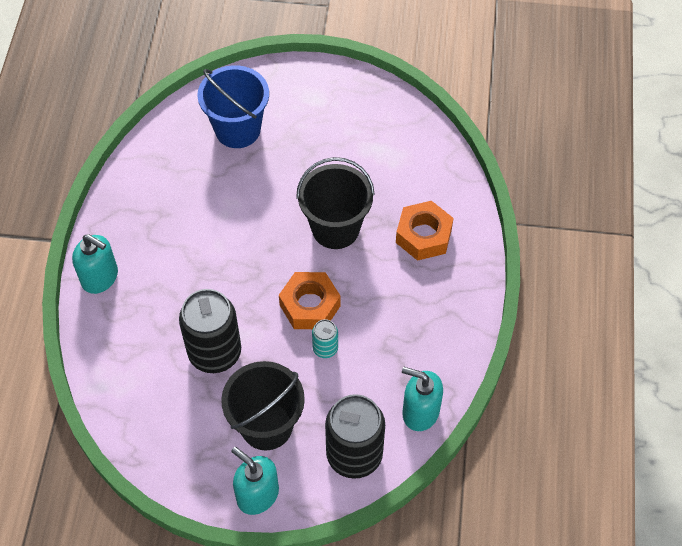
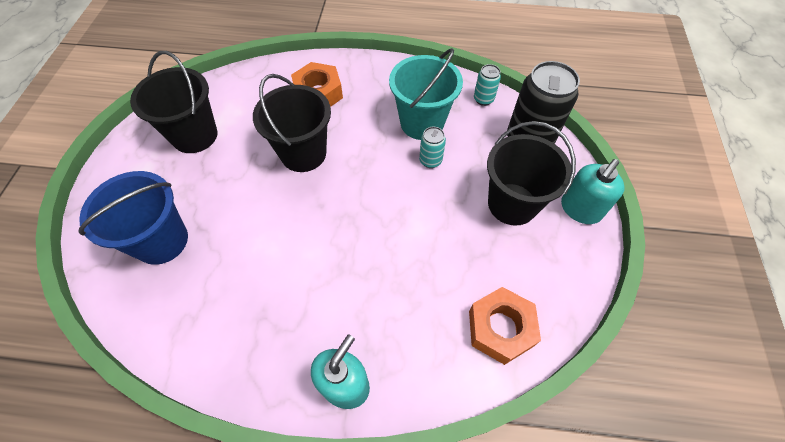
camera: 90 degrees left, 0 degrees up
black can [179,289,241,373] -> none
orange nut [279,272,341,329] -> orange nut moved to [469,287,541,365]
turquoise soap dispenser [402,367,443,431] -> turquoise can [474,64,501,106]
none -> black bucket [130,51,218,153]
none -> turquoise bucket [389,48,463,140]

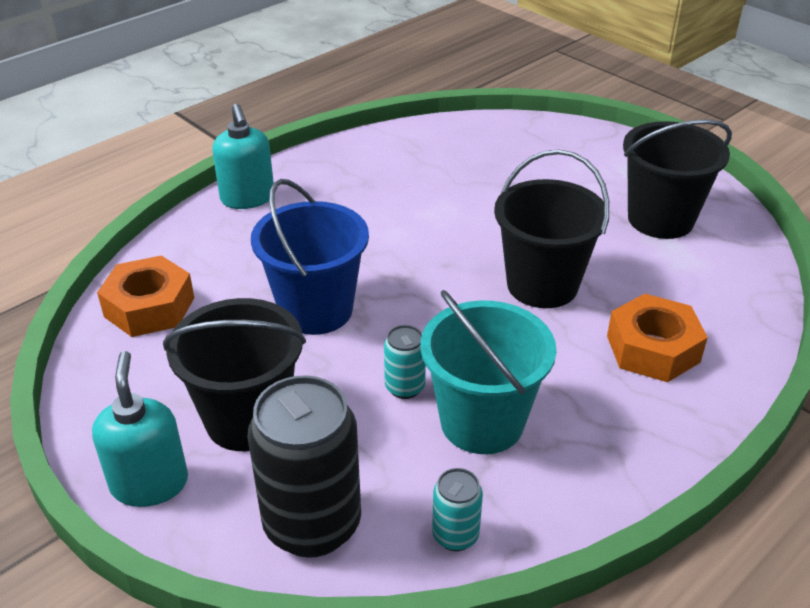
camera: 130 degrees right, 20 degrees down
blue bucket [79,171,188,265] -> blue bucket moved to [251,179,369,335]

